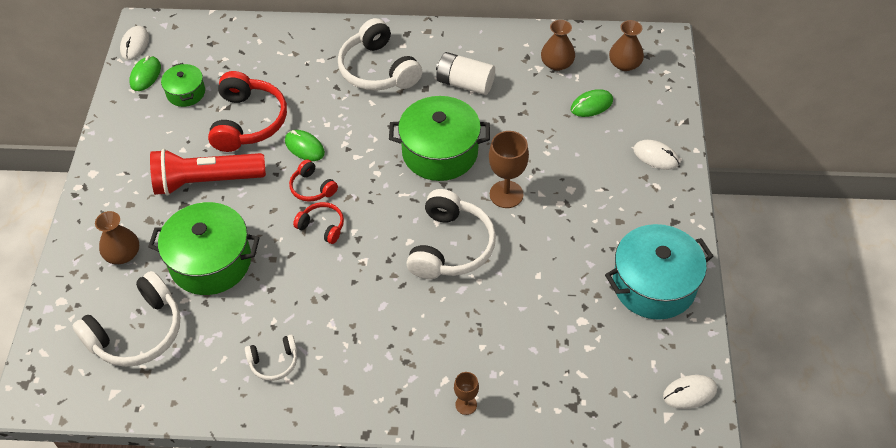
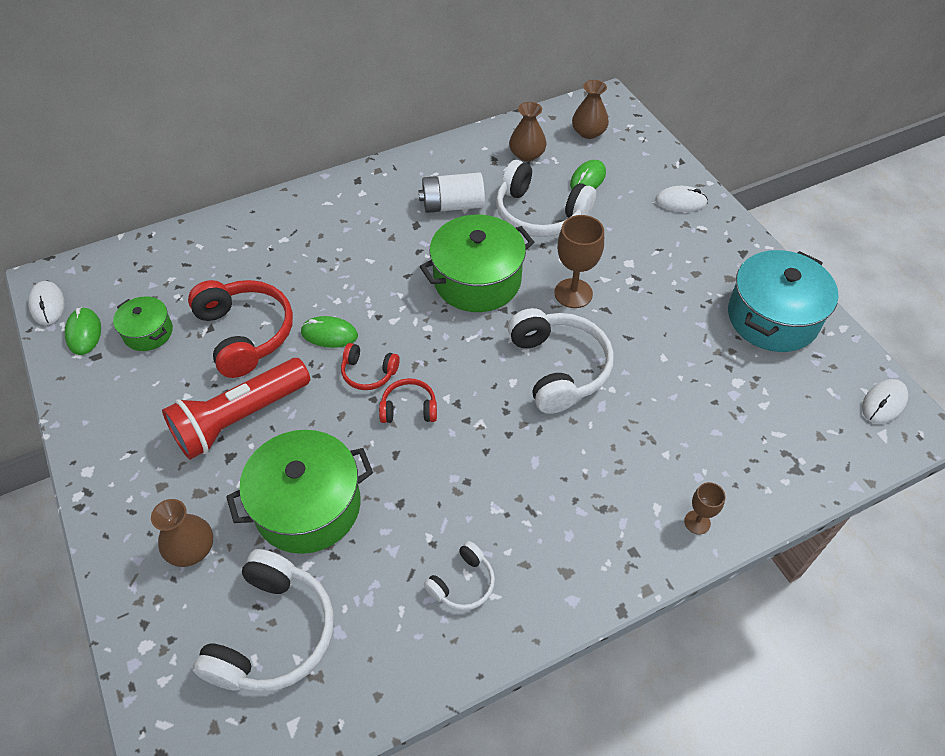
camera: 30 degrees left, 0 degrees up
white headphones [338,18,422,91] -> white headphones moved to [496,160,596,237]

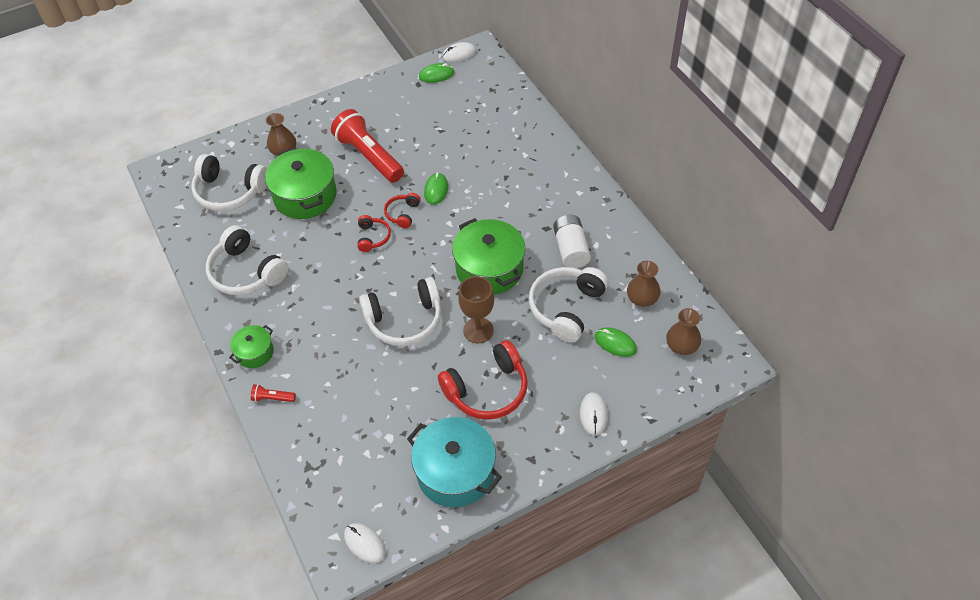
camera: 90 degrees right, 0 degrees up
green pot [113,296,173,351] -> green pot moved to [229,325,274,368]
red headphones [188,280,293,378] -> red headphones moved to [438,340,528,420]
white headphones [424,541,495,611] -> white headphones [206,225,288,295], size x1.94
brown goblet [684,482,725,534] -> red flashlight [251,384,296,402]

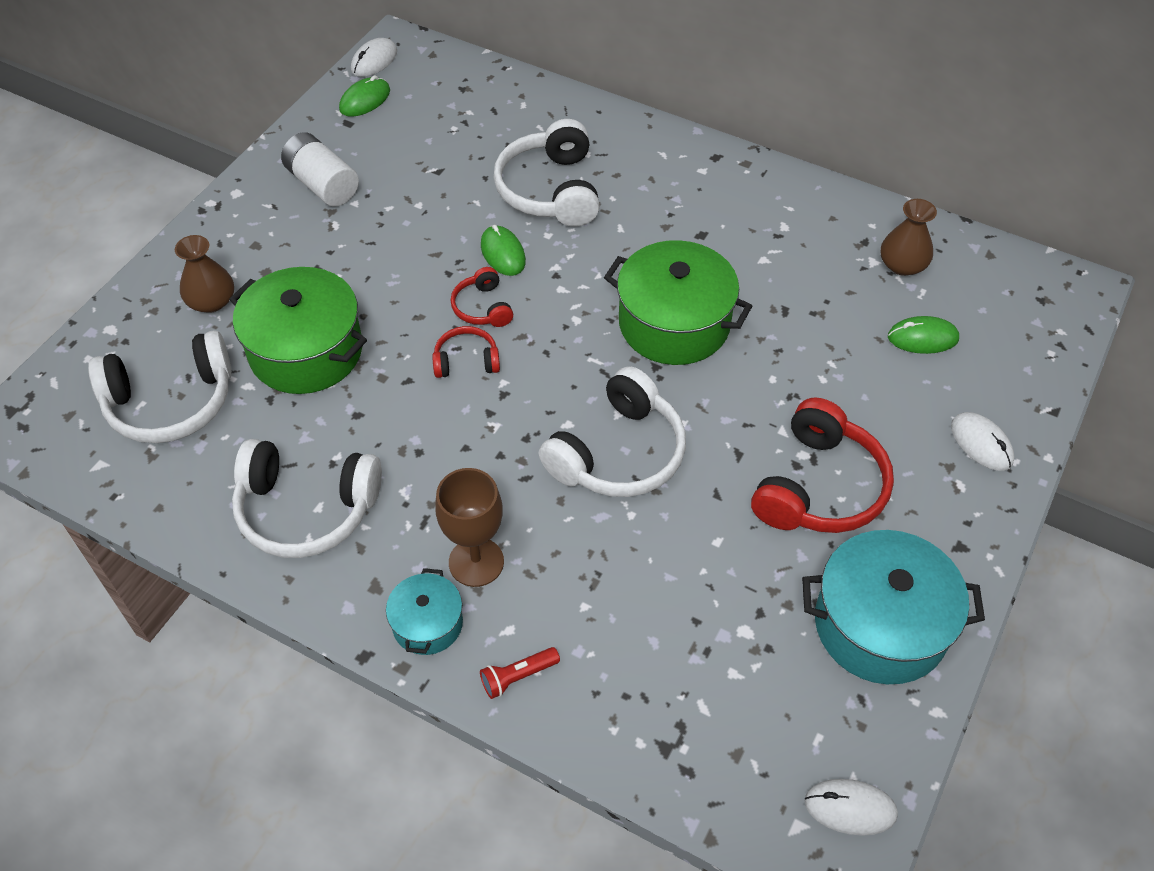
camera: 35 degrees left, 0 degrees up
green pot [229,325,274,368] -> turquoise pot [386,568,463,655]
red flashlight [331,109,404,183] -> none
red headphones [357,215,391,252] -> red headphones turned 60 degrees counterclockwise [432,326,500,378]
brown goblet [458,276,494,343] -> brown goblet moved to [435,468,504,587]
white headphones [529,267,609,343] -> white headphones moved to [493,119,600,227]
white battery [553,215,591,268] -> white battery moved to [281,132,359,207]
brown vase [666,308,701,355] -> none

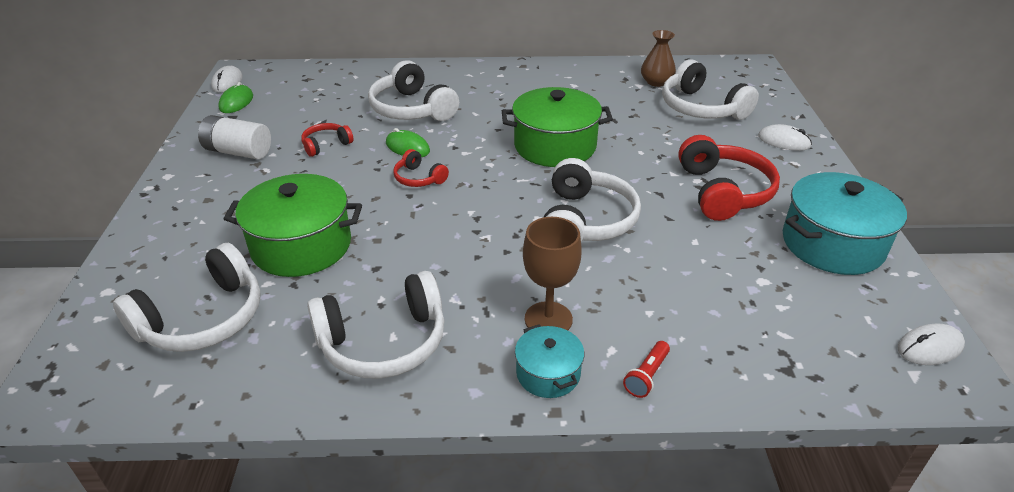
camera: 30 degrees left, 15 degrees down
brown vase [175,235,234,313] -> none
red headphones [432,326,500,378] -> red headphones moved to [301,123,354,157]
green mouse [888,316,959,354] -> white headphones [662,59,759,120]

